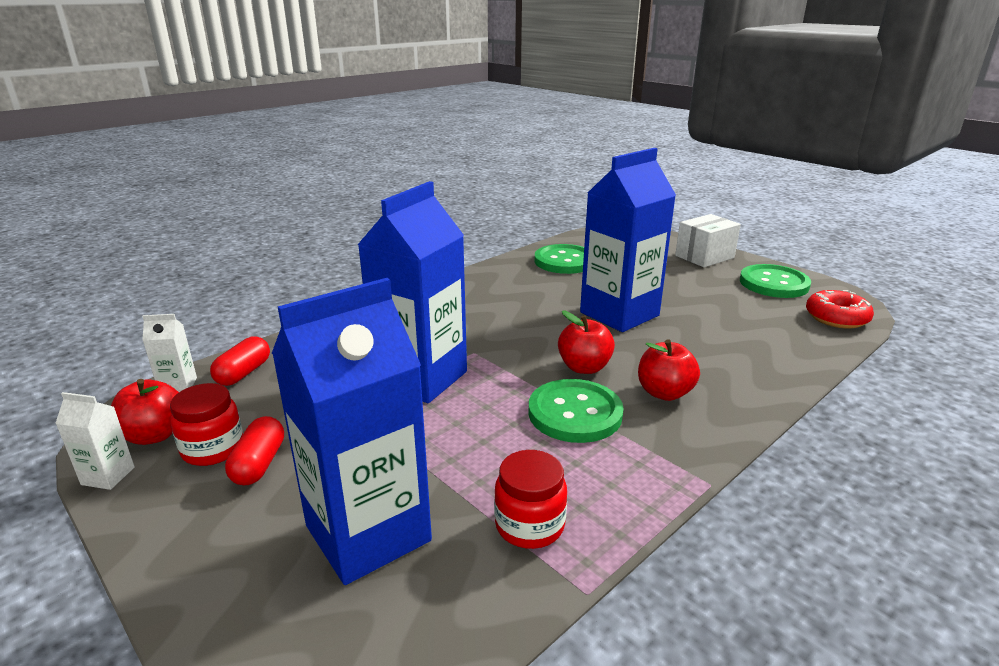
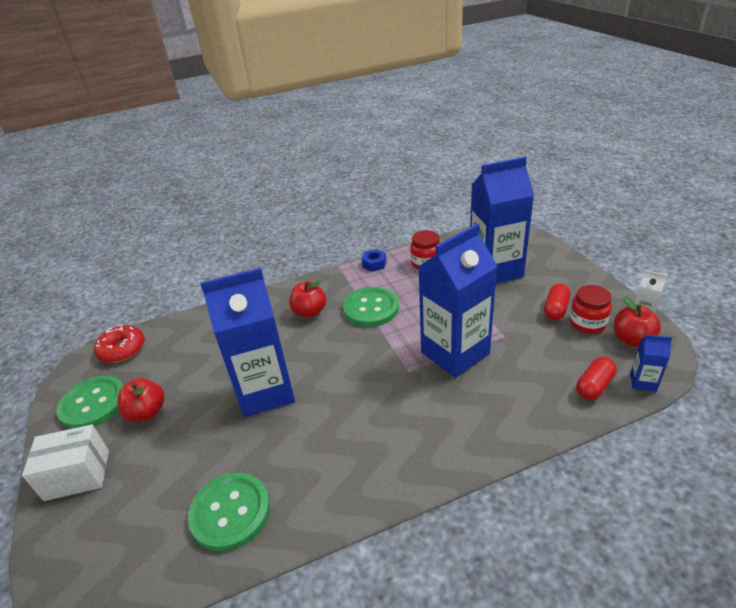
camera: 155 degrees left, 10 degrees up
white carton [142,314,197,392] -> blue carton [630,335,672,392]
red apple [558,311,615,374] -> red apple moved to [117,378,165,422]
none -> blue nut [361,249,387,272]

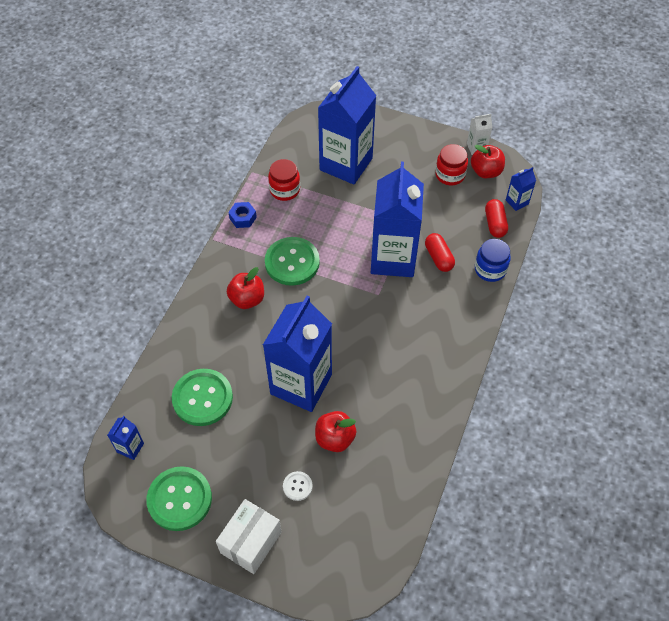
camera: 50 degrees left, 20 degrees up
red donut [94,325,145,363] -> blue carton [107,416,144,460]
red apple [117,378,165,422] -> red apple moved to [315,411,357,452]
green button [188,473,270,552] -> green button moved to [172,369,233,426]
red capsule [544,284,570,320] -> red capsule moved to [425,233,455,272]
none -> white button [283,471,313,501]
none -> blue jar [475,239,511,282]

